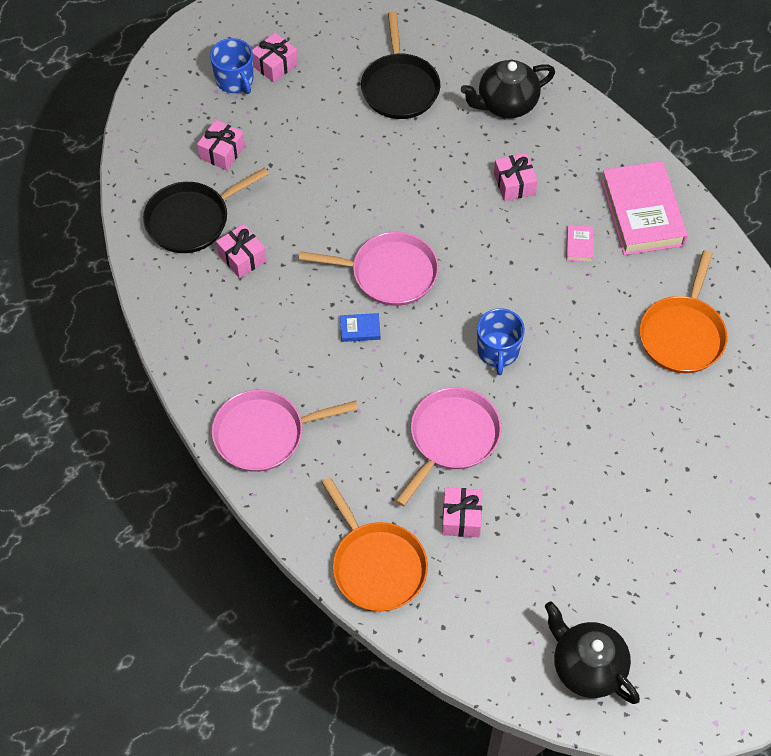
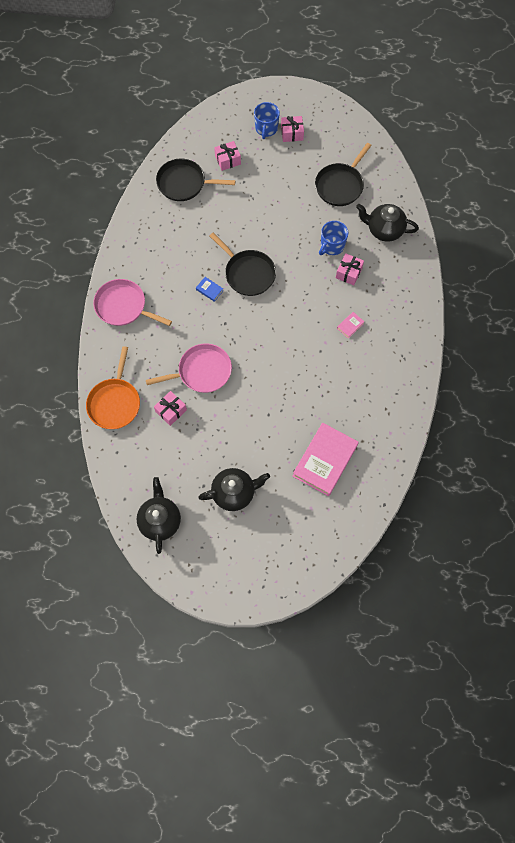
camera: 40 degrees right, 10 degrees up
pink gift [216,224,267,278] -> none
pink pan [299,232,439,306] -> black pan [210,233,276,296]
blue mug [477,308,525,375] -> blue mug moved to [319,221,348,255]
pink book [601,161,688,255] -> pink book moved to [293,423,359,496]
orange pan [640,250,728,373] -> none
none -> black teapot [198,468,270,511]

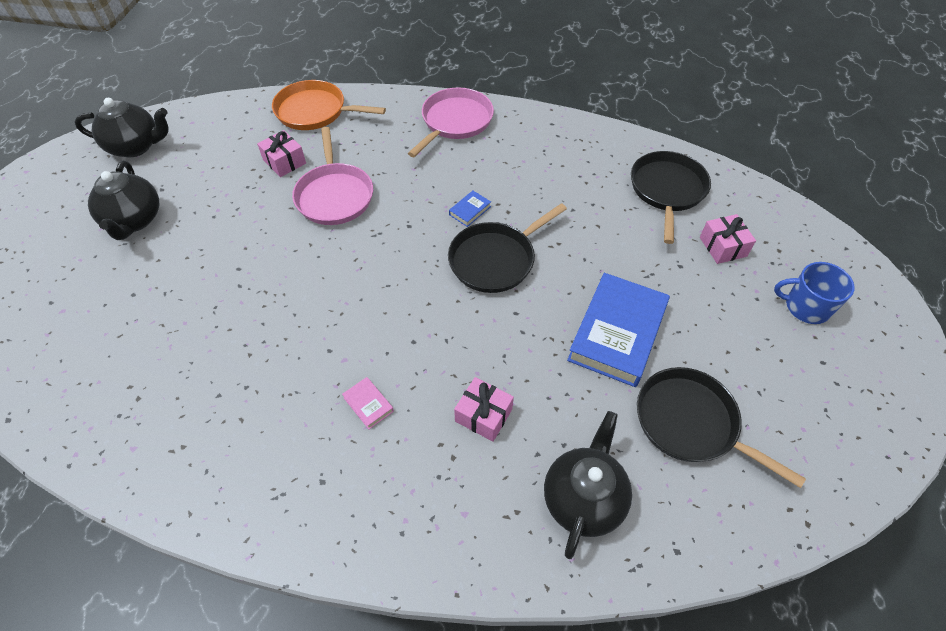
camera: 95 degrees right, 15 degrees down
pink gift [281,116,304,142] -> none
pink book [293,423,359,496] -> none
blue mug [319,221,348,255] -> none
none -> blue book [567,273,670,387]

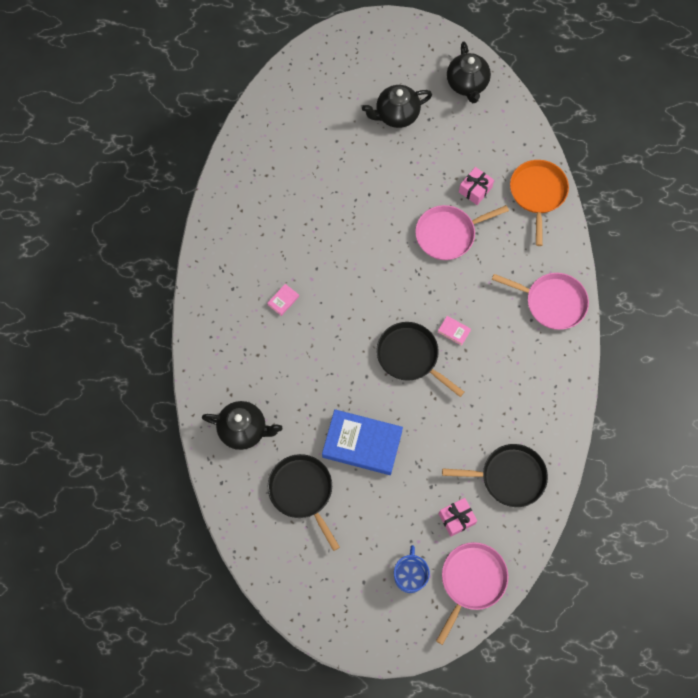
camera: 80 degrees right, 15 degrees up
blue book [449,191,491,227] -> pink book [438,316,471,346]
pink gift [454,377,514,442] -> none
black pan [637,367,806,488] -> black pan turned 60 degrees counterclockwise [268,454,340,551]
none -> pink pan [436,542,508,645]

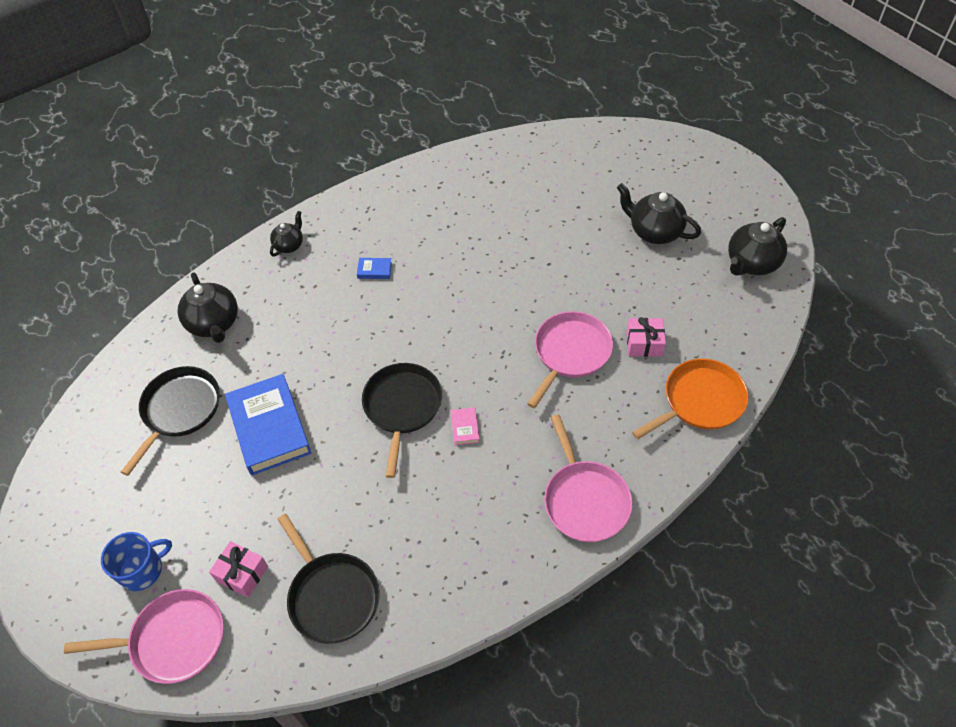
camera: 55 degrees right, 15 degrees down
pink book [267,284,299,316] -> blue book [357,258,392,279]
pink pan [415,205,509,260] -> pink pan turned 90 degrees clockwise [527,311,613,408]
none -> black teapot [270,211,303,256]

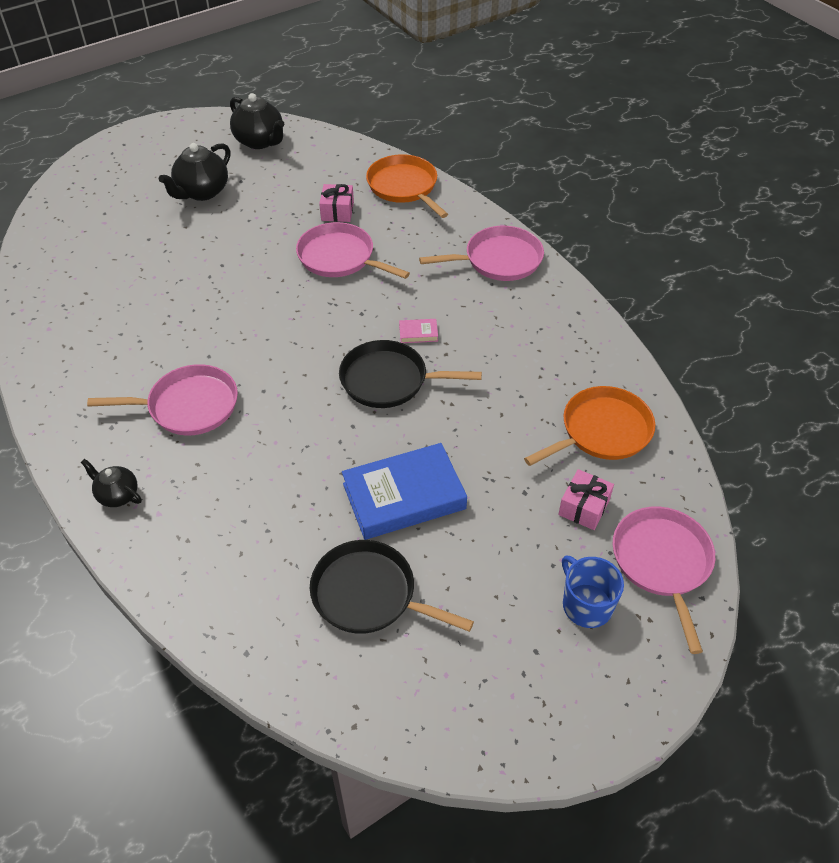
camera: 90 degrees left, 5 degrees down
black teapot [178,272,238,343] -> none
black pan [278,514,380,644] -> orange pan [524,386,655,466]
blue book [357,258,392,279] -> pink pan [87,364,238,435]

